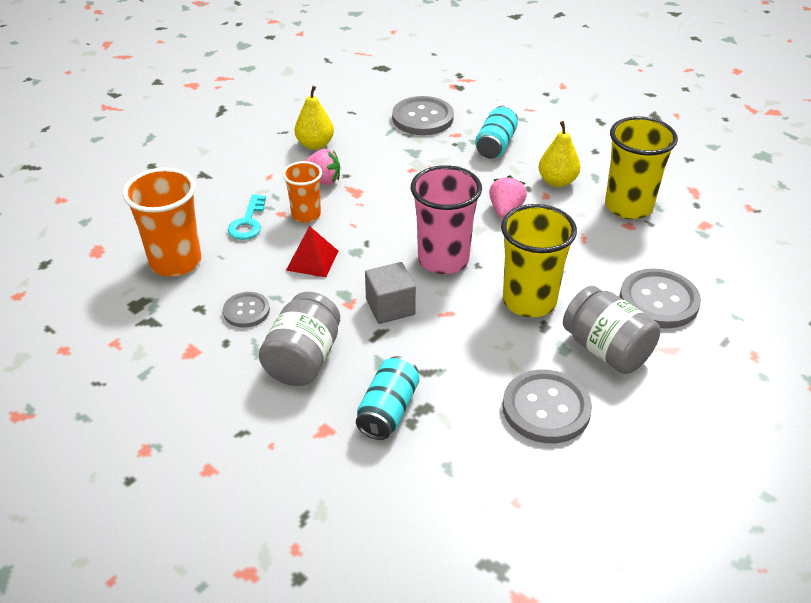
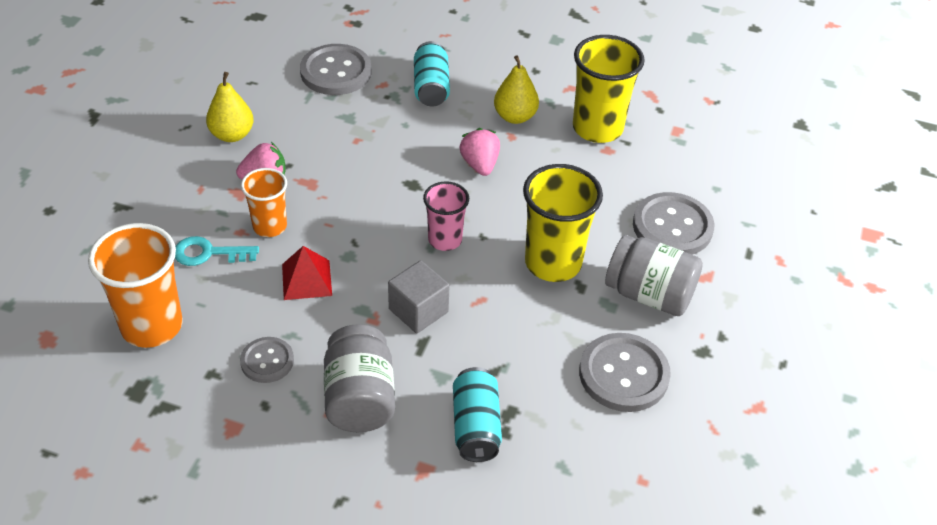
camera: 25 degrees left, 5 degrees up
turquoise key [228,194,266,240] -> turquoise key turned 105 degrees clockwise [175,236,259,266]
pink cup [411,165,482,274] -> pink cup [423,181,469,251], size x0.60

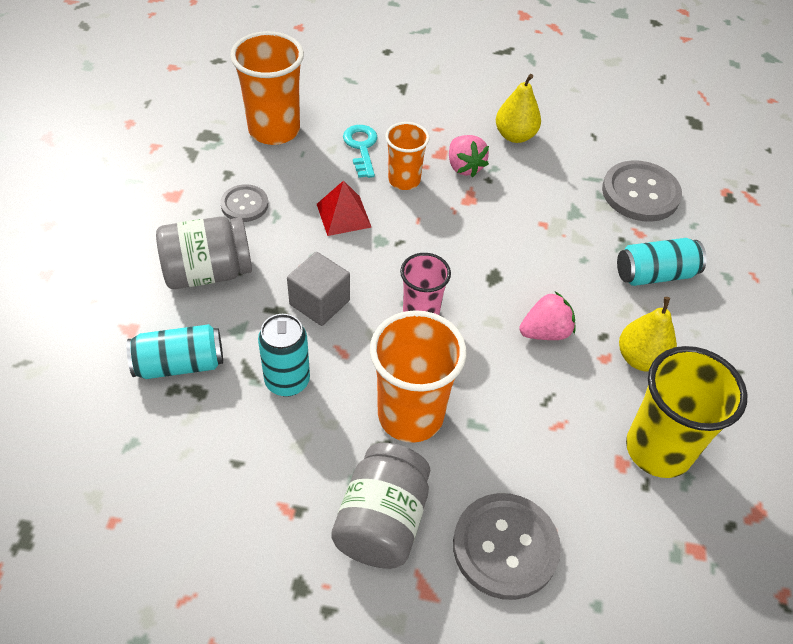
camera: 80 degrees right, 5 degrees up
yellow cup [523,164,603,282] -> orange cup [370,310,466,443]
grey button [579,333,671,412] -> none
none -> turquoise can [258,314,310,397]

